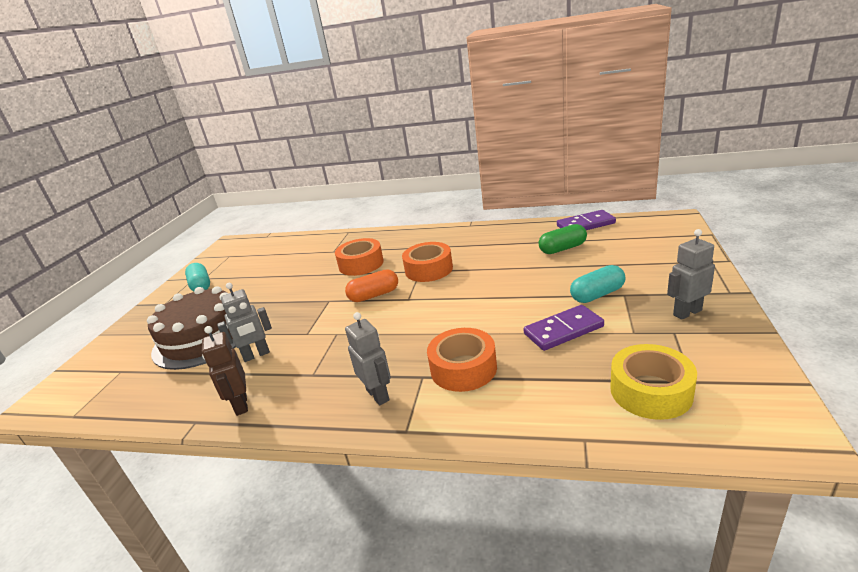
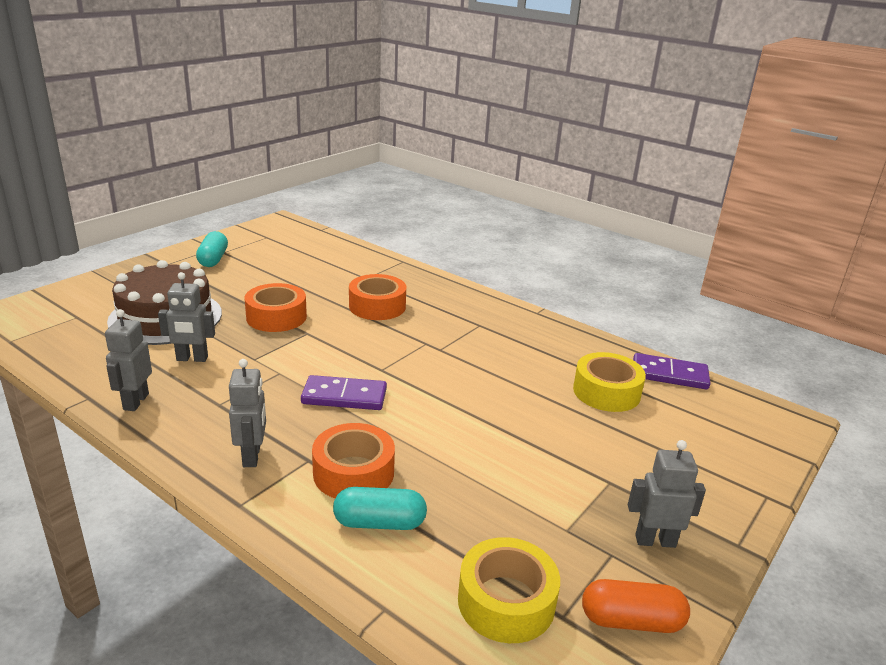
camera: 20 degrees right, 0 degrees up
brown robot [202,326,248,416] -> grey robot [105,309,152,411]
orange capsule [345,269,398,302] -> orange capsule moved to [582,579,690,633]
orange tape [402,242,453,282] -> orange tape moved to [245,283,307,332]
purple domino [524,305,604,351] -> purple domino moved to [301,375,387,410]
green capsule [538,224,587,254] -> yellow tape [573,352,646,412]
turquoise capsule [570,265,625,303] -> turquoise capsule moved to [333,487,427,530]

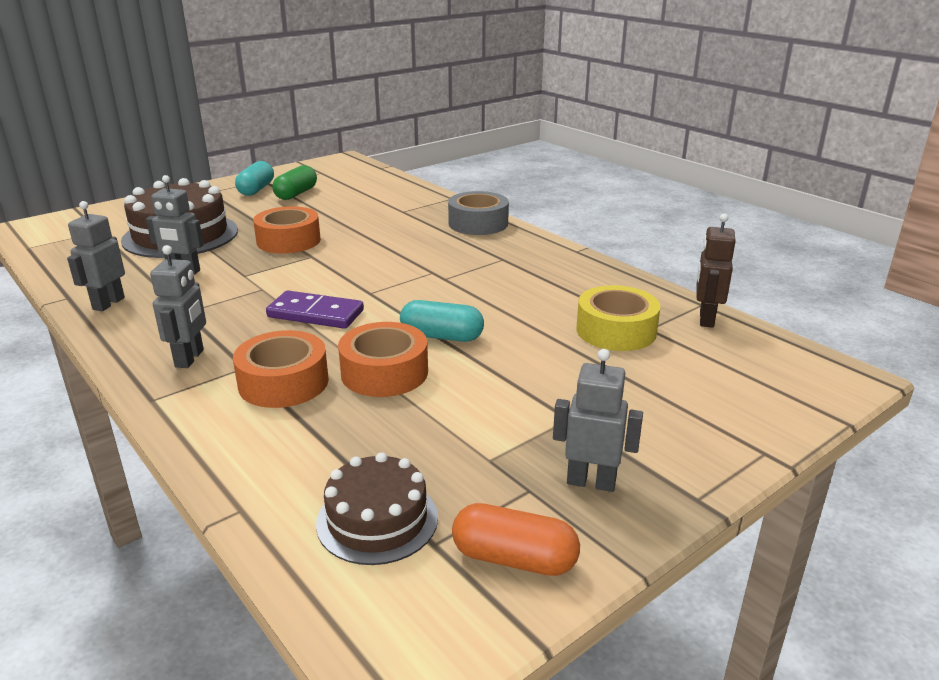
camera: 15 degrees right, 0 degrees up
turquoise capsule [333,487,427,530] -> turquoise capsule moved to [400,300,484,342]
orange tape [349,274,406,320] -> orange tape moved to [338,322,428,397]
yellow tape [458,537,560,643] -> brown cake [316,452,438,565]
purple domino [633,353,711,390] -> brown robot [696,214,736,328]
none -> green capsule [272,165,317,200]
none -> grey tape [448,191,509,235]

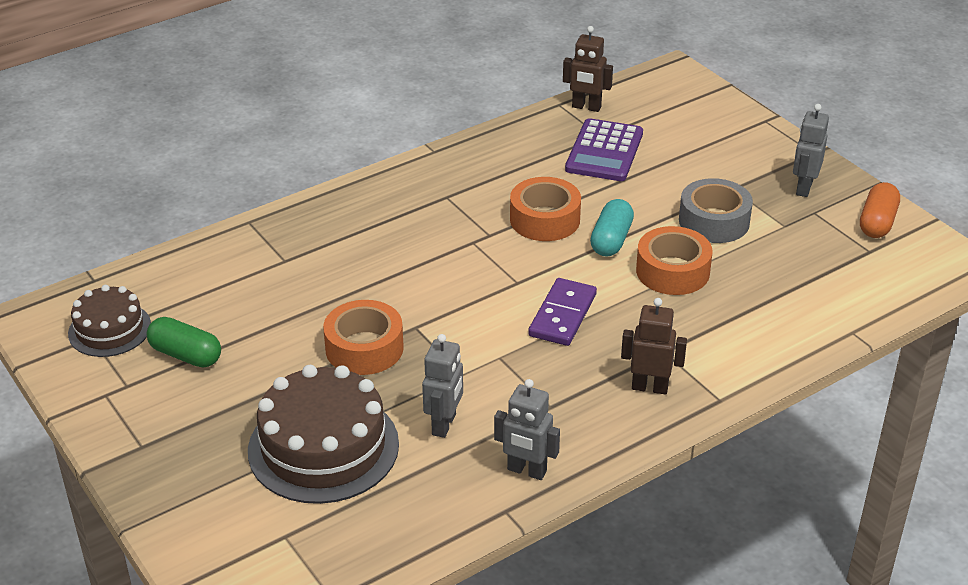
camera: 85 degrees left, 10 degrees up
grey robot [150,245,206,368] -> brown robot [621,298,687,395]
orange tape [233,330,329,408] -> orange tape moved to [510,177,581,241]
turquoise capsule [235,161,274,196] -> none
brown cake [316,452,438,565] -> brown cake moved to [68,285,151,357]
grey tape [448,191,509,235] -> grey tape moved to [679,178,753,243]
yellow tape [577,285,661,351] -> purple calculator [565,118,643,181]

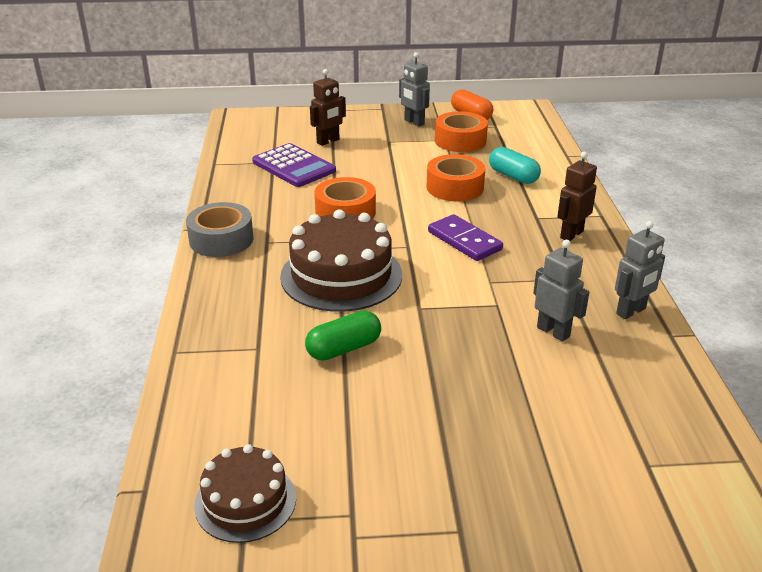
camera: 60 degrees left, 5 degrees down
green capsule [147,317,221,368] -> green capsule moved to [305,311,381,361]
brown cake [248,365,399,504] -> brown cake moved to [280,209,402,312]
orange tape [323,300,404,375] -> orange tape moved to [435,111,488,152]
brown robot [563,26,613,112] -> brown robot moved to [310,69,346,146]
turquoise capsule [590,199,634,257] -> turquoise capsule moved to [489,147,541,184]
grey tape [679,178,753,243] -> grey tape moved to [186,202,254,257]

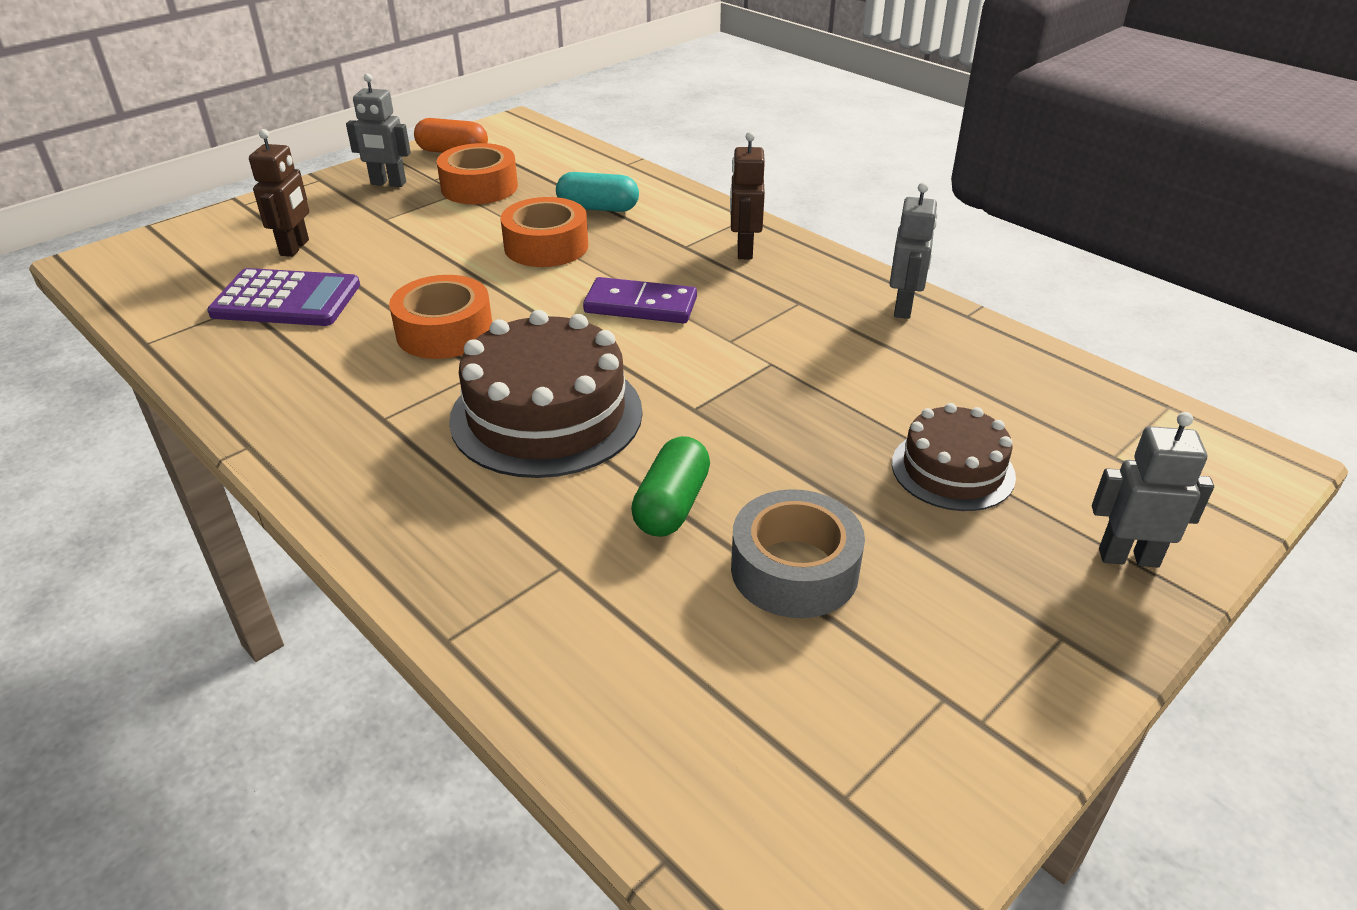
camera: 40 degrees left, 5 degrees up
grey tape [186,202,254,257] -> grey tape moved to [731,489,865,618]
brown cake [194,444,296,543] -> brown cake moved to [892,403,1016,511]
grey robot [533,240,589,342] -> grey robot moved to [1092,412,1214,568]

